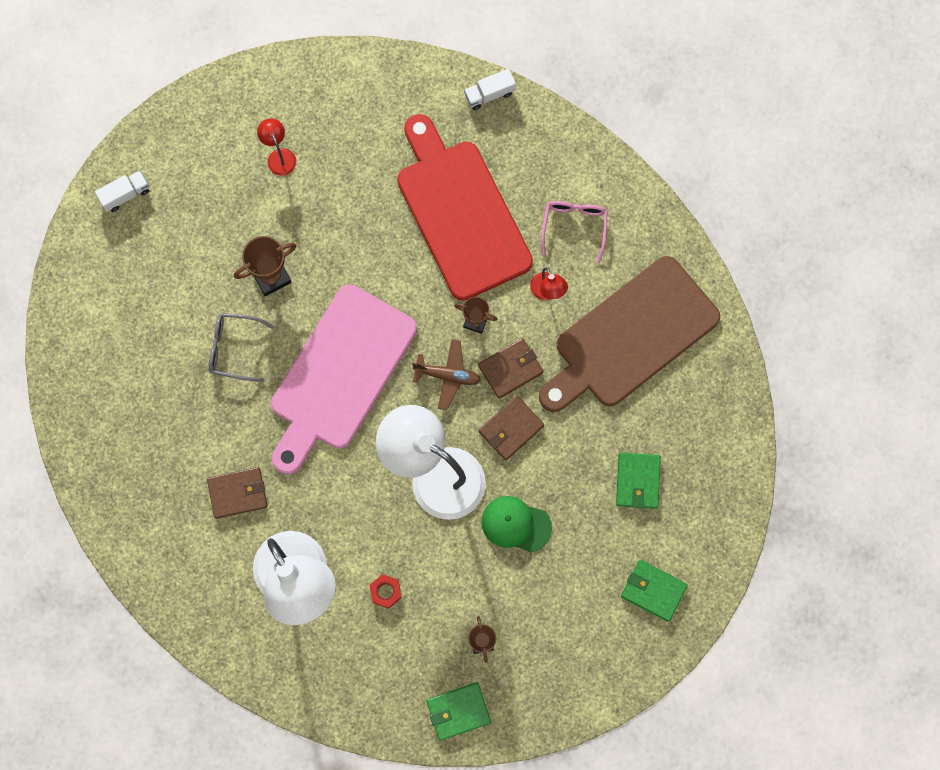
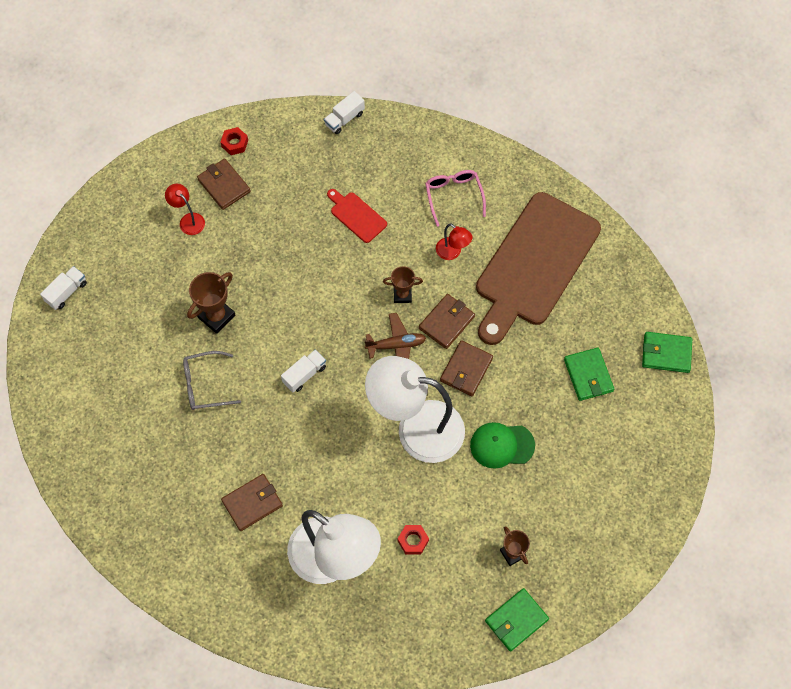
camera: 20 degrees left, 10 degrees down
pink cutting board [271,285,417,474] -> white truck [281,349,326,392]
red cutting board [397,114,533,301] -> red cutting board [327,189,387,243], size x0.41
green wallet [621,560,688,622] -> green wallet moved to [642,332,692,373]
none -> brown wallet [197,159,251,210]
none -> red nut [220,127,248,155]

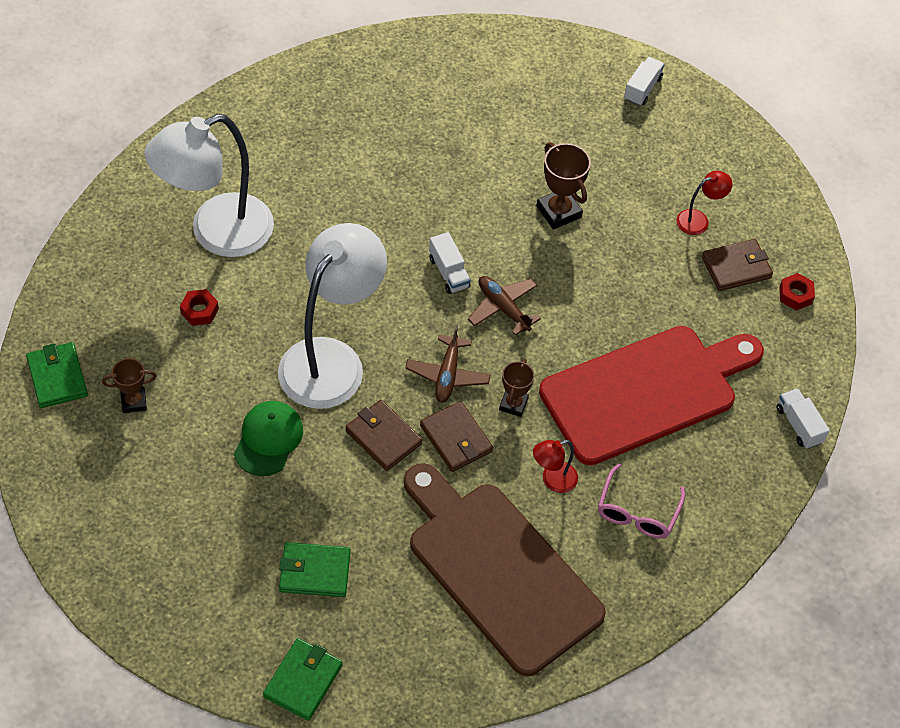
camera: 105 degrees right, 10 degrees down
white truck [40,266,87,310] -> white truck turned 120 degrees counterclockwise [624,57,665,106]
grey glasses [183,351,241,410] -> none
brown wallet [221,474,283,531] -> none
red cutting board [327,189,387,243] -> red cutting board [539,326,764,465], size x2.45
pink glasses [425,170,486,227] -> pink glasses turned 105 degrees clockwise [598,463,685,538]
none -> brown plane [468,276,541,336]

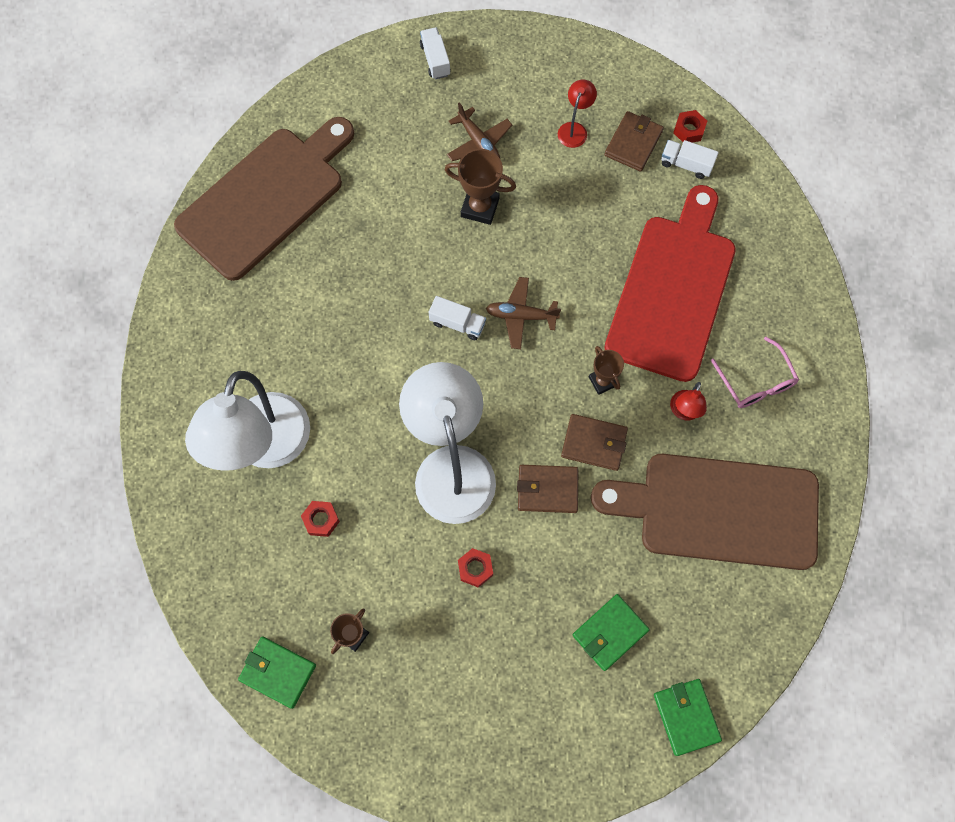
camera: 40 degrees left, 15 degrees up
green cap [234,401,303,476] -> red nut [458,548,493,588]
brown plane [405,325,490,403] -> brown plane moved to [447,102,512,161]
white truck [776,388,830,449] -> white truck moved to [661,140,719,179]
none -> brown cutting board [174,117,355,281]

